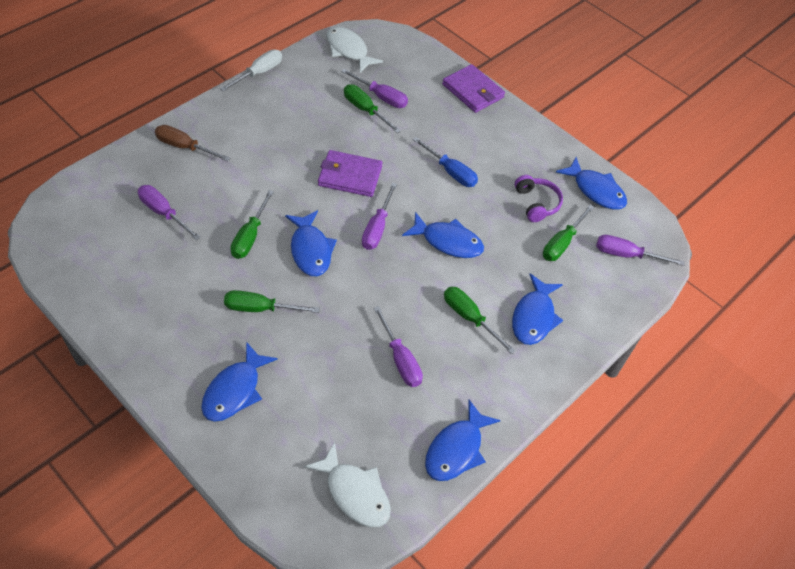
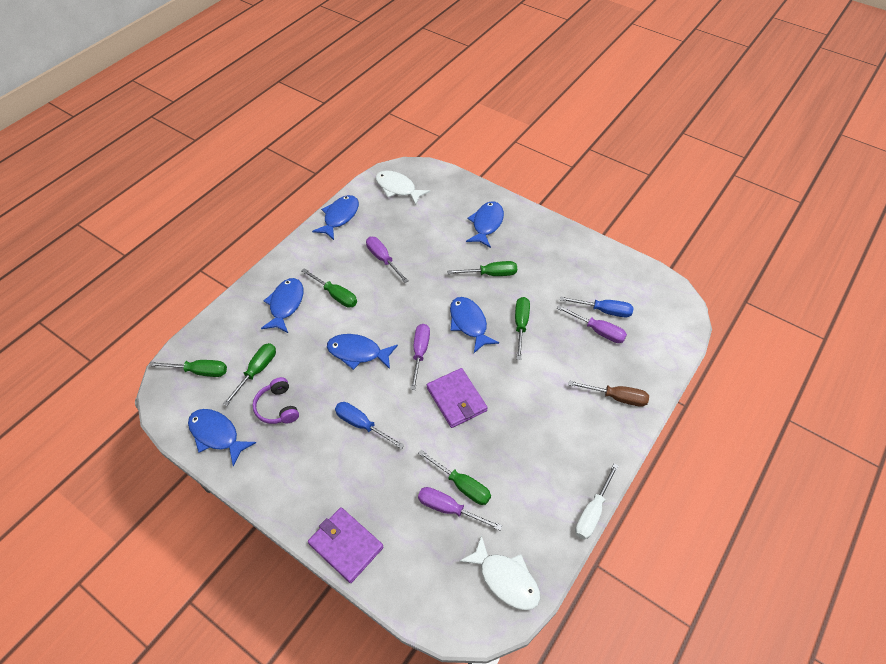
camera: 175 degrees right, 0 degrees up
purple wallet [318,150,382,197] -> purple wallet turned 60 degrees clockwise [427,368,488,428]
purple screwdriver [596,235,685,266] -> green screwdriver [149,360,227,377]
none -> blue screwdriver [560,296,634,317]

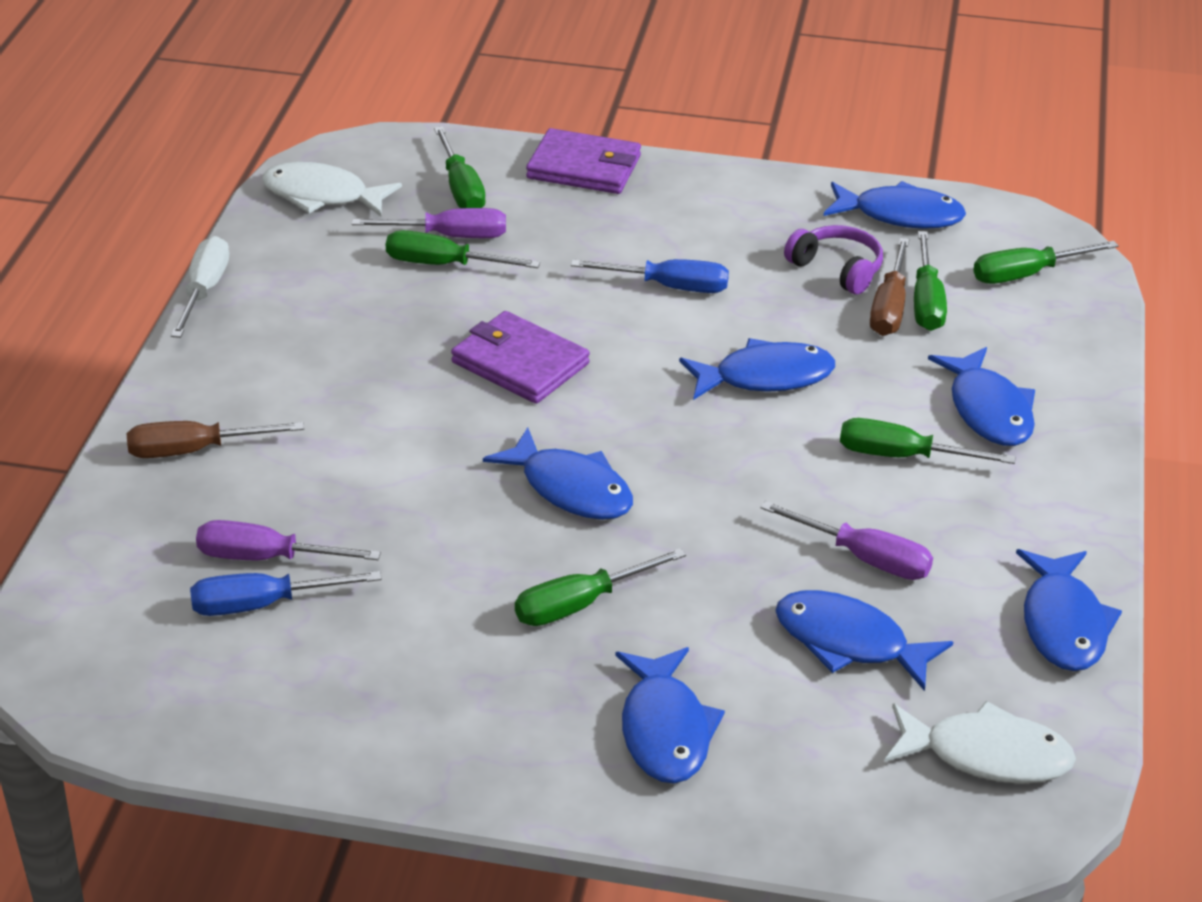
camera: 155 degrees right, 15 degrees down
purple screwdriver [410,324,430,390] -> none
green screwdriver [515,297,530,360] -> green screwdriver moved to [434,126,486,208]
none -> blue fish [775,590,953,691]
none -> brown screwdriver [870,238,909,336]

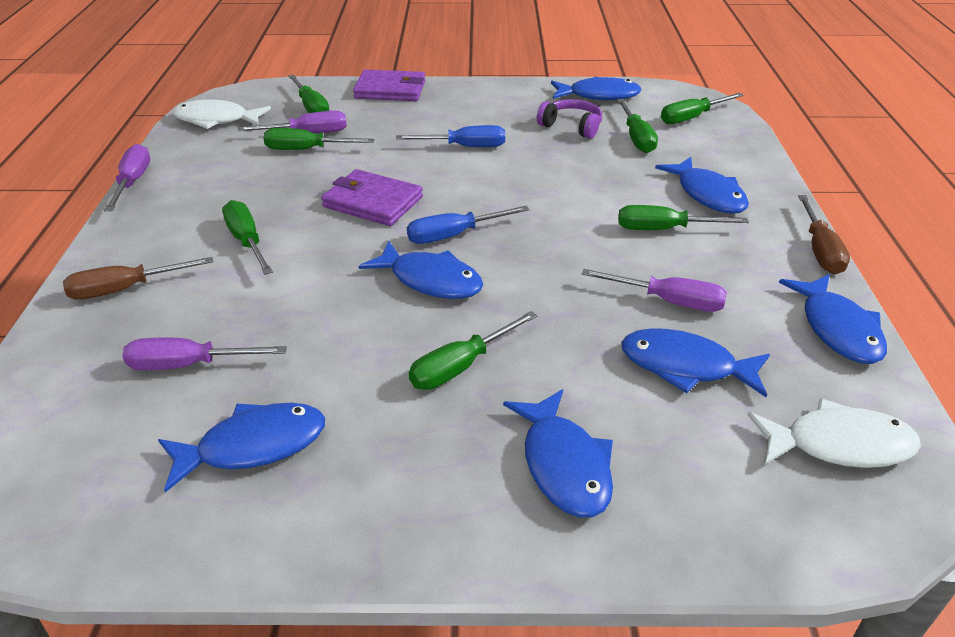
camera: 10 degrees left, 0 degrees up
white screwdriver [171,236,229,338] -> purple screwdriver [104,144,150,211]
blue screwdriver [190,571,382,616] -> blue screwdriver moved to [407,206,530,244]
blue fish [679,338,835,399] -> blue fish moved to [158,403,325,493]
brown screwdriver [870,238,909,336] -> brown screwdriver moved to [798,195,850,274]
none -> green screwdriver [222,200,273,275]

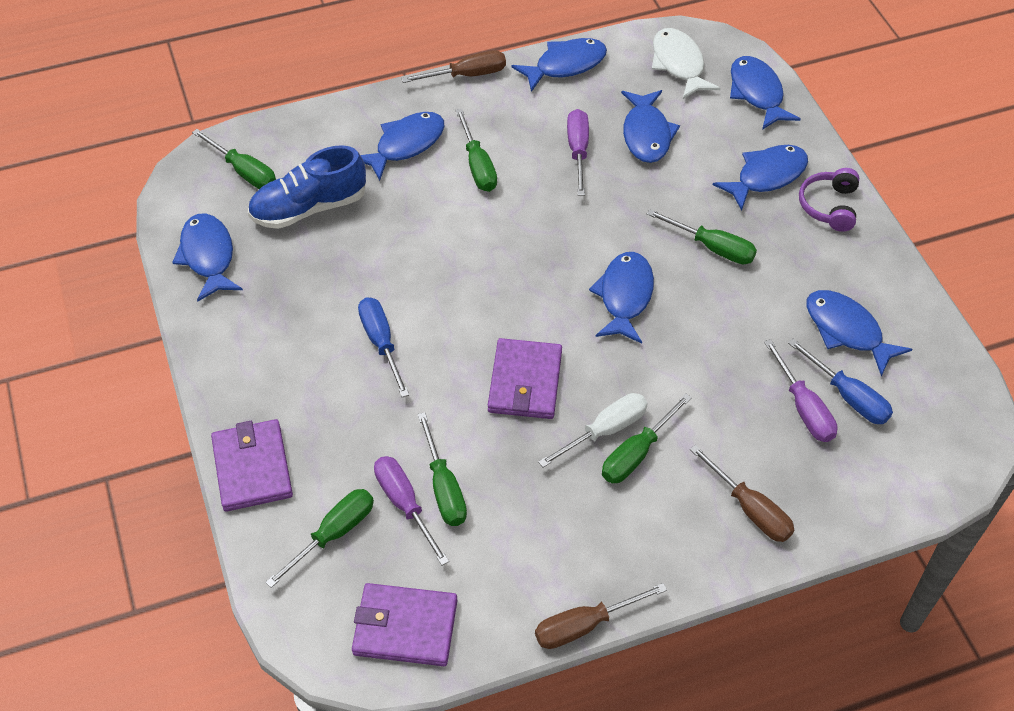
camera: 110 degrees left, 15 degrees up
purple screwdriver [104,144,150,211] -> brown screwdriver [535,583,667,649]
white fish [172,99,271,129] -> purple wallet [352,583,457,666]
blue screwdriver [407,206,530,244] -> blue screwdriver moved to [788,339,893,424]
purple headphones [537,99,602,139] -> purple headphones moved to [799,168,859,232]
green screwdriver [617,99,658,153] -> blue shoe [248,145,366,229]
none -> white screwdriver [538,393,648,468]
none -> blue fish [730,56,800,130]

